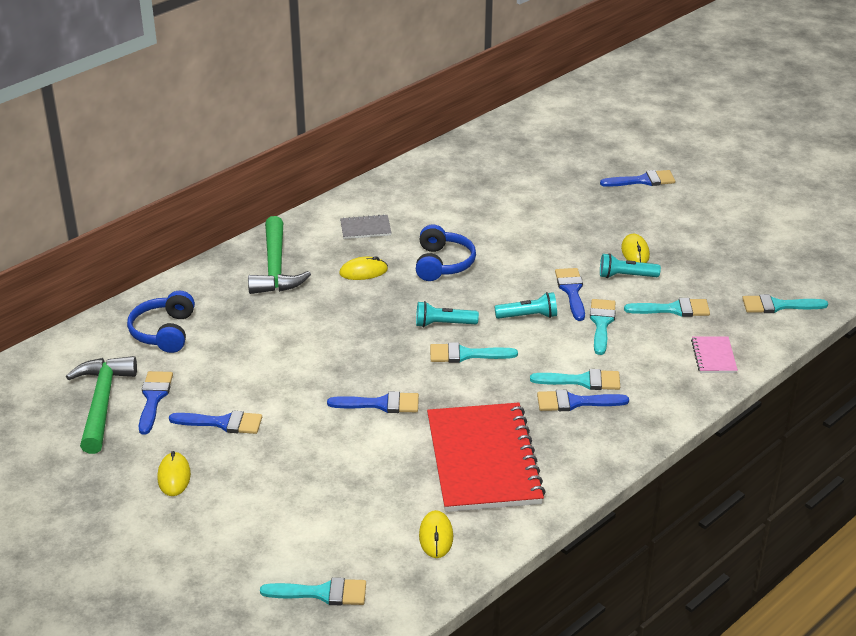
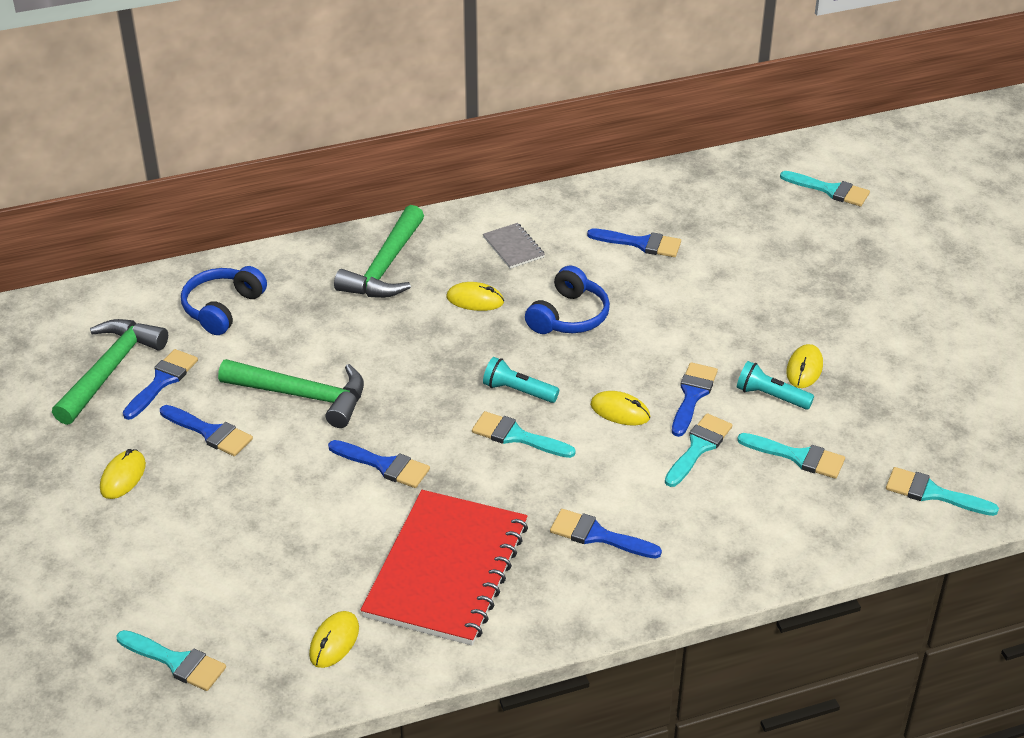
camera: 25 degrees right, 5 degrees up
grey notebook [340,214,392,239] -> grey notebook turned 45 degrees clockwise [483,223,545,269]
turquoise flashlight [495,292,557,319] -> yellow mouse [590,391,650,425]
turquoise brush [530,369,620,390] -> turquoise brush moved to [780,171,870,206]
blue brush [600,170,675,187] -> blue brush moved to [587,229,681,257]
pink notebook [691,336,738,373] -> none
none -> green hammer [218,359,364,428]

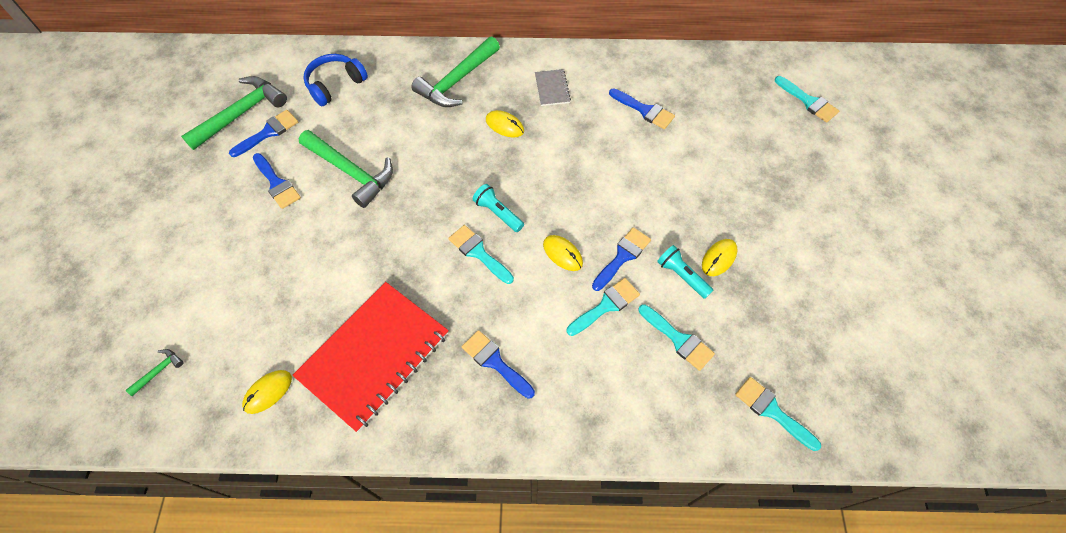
camera: 20 degrees right, 20 degrees up
yellow mouse [100,449,146,499] -> none
turquoise brush [117,630,226,691] -> green hammer [126,349,184,396]
blue brush [328,440,430,488] -> none
blue headphones [525,266,610,334] -> none

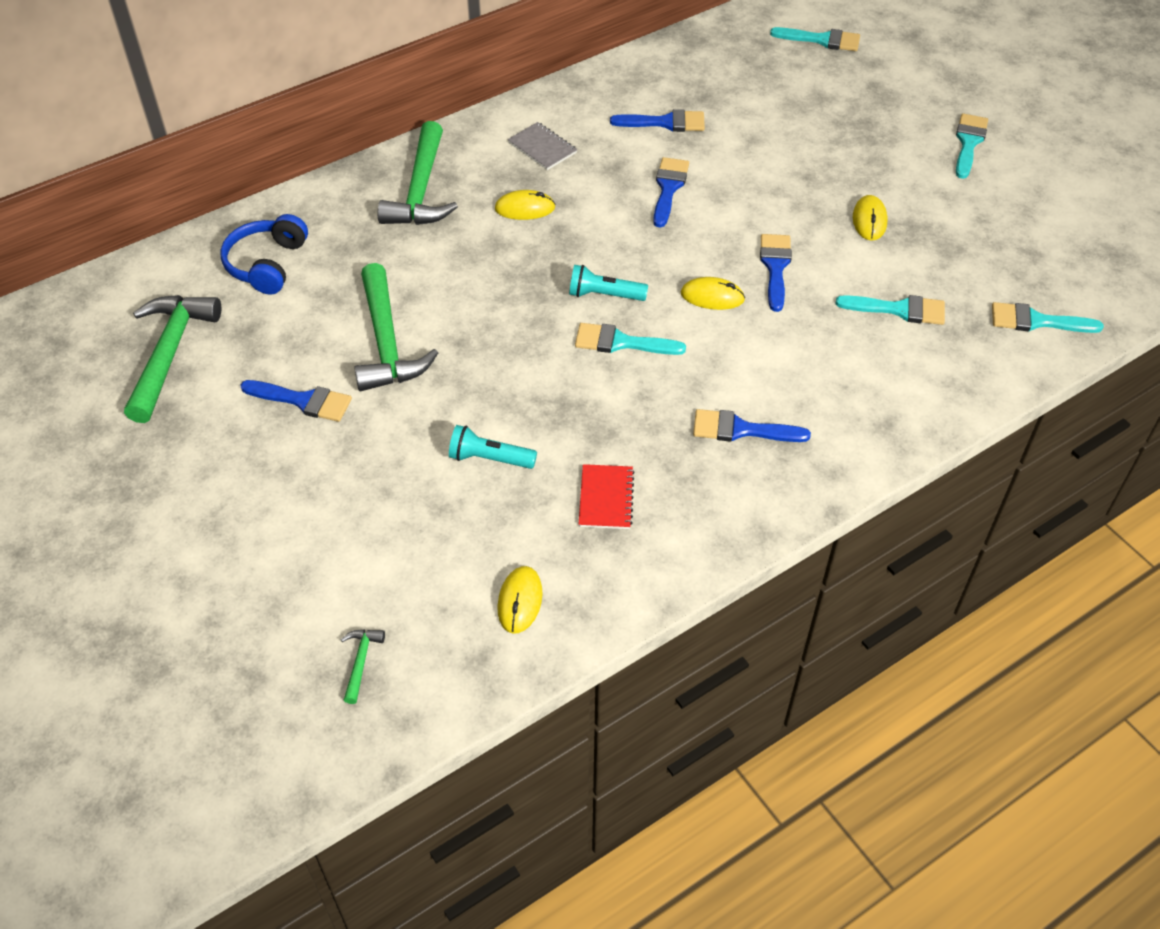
camera: 35 degrees left, 10 degrees down
blue brush [229,110,298,157] -> blue brush moved to [653,157,689,228]
red notebook [293,282,449,432] -> red notebook [579,464,635,529], size x0.42
green hammer [299,130,393,208] -> green hammer turned 75 degrees clockwise [354,263,438,391]
turquoise brush [567,278,640,336] -> turquoise brush moved to [956,113,988,179]
turquoise flashlight [657,245,713,299] -> turquoise flashlight moved to [449,425,537,469]

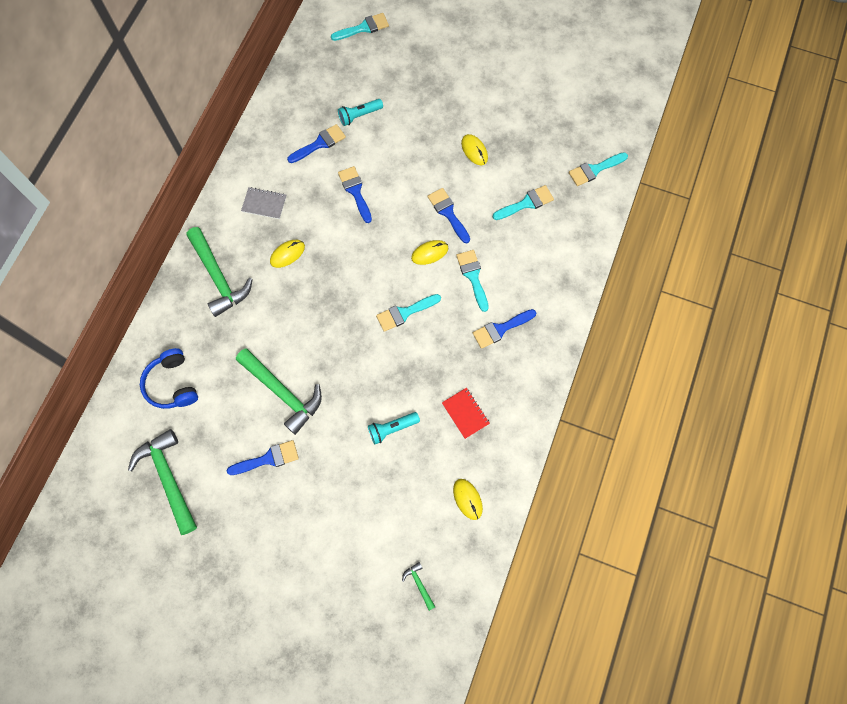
camera: 35 degrees left, 20 degrees up
turquoise flashlight [569,265,648,301] -> turquoise flashlight moved to [338,99,383,126]
turquoise brush [956,113,988,179] -> turquoise brush moved to [456,250,489,312]

